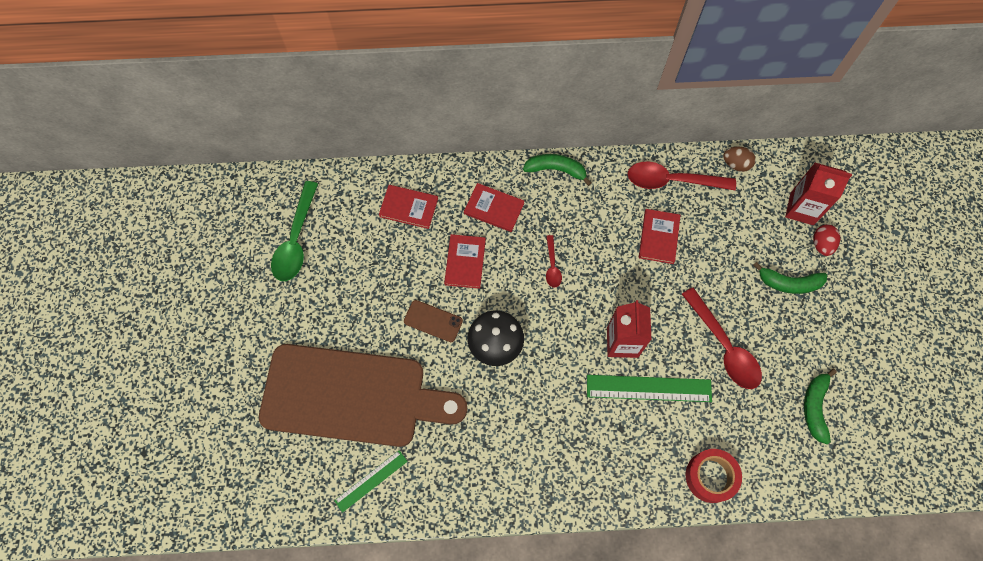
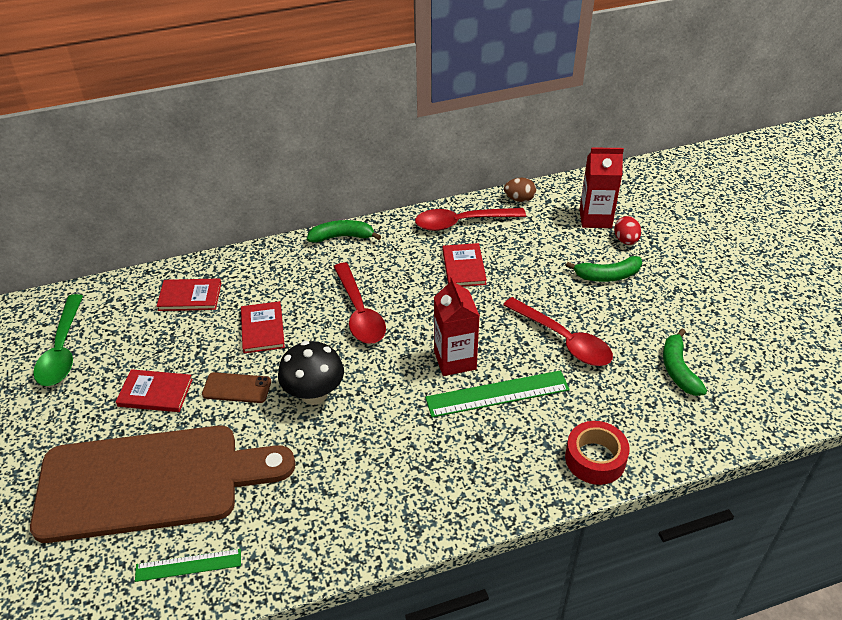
camera: 15 degrees left, 25 degrees down
green ruler [334,450,408,512] -> green ruler turned 45 degrees clockwise [135,549,241,582]
red book [464,183,524,232] -> red book moved to [116,369,193,412]
red spoon [546,235,562,288] -> red spoon [334,263,386,344], size x1.98

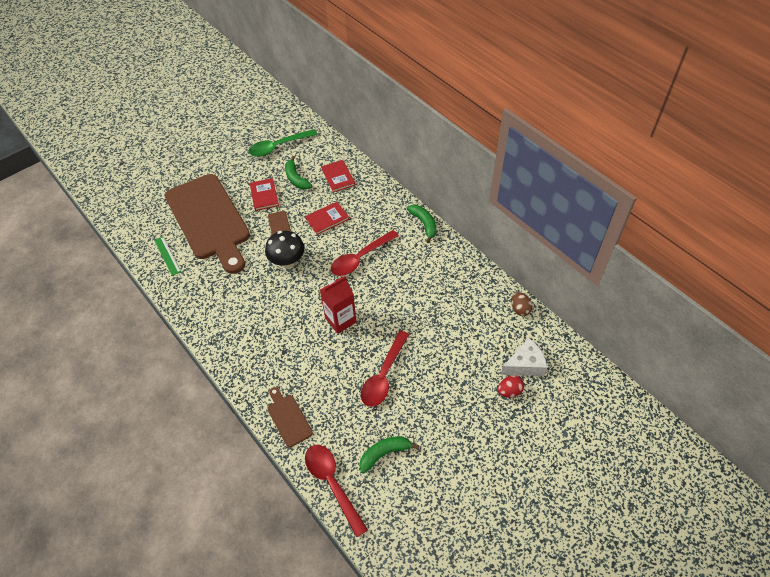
camera: 70 degrees right, 10 degrees up
red spoon [415,208,526,231] -> red spoon moved to [305,445,368,537]
green ruler [425,370,570,418] -> none
red book [443,243,487,287] -> none
red tape [565,421,630,485] -> brown cutting board [267,387,313,447]
green banana [566,256,642,282] -> green banana moved to [285,156,312,190]
red carton [580,147,624,228] -> white cheese [501,338,547,376]

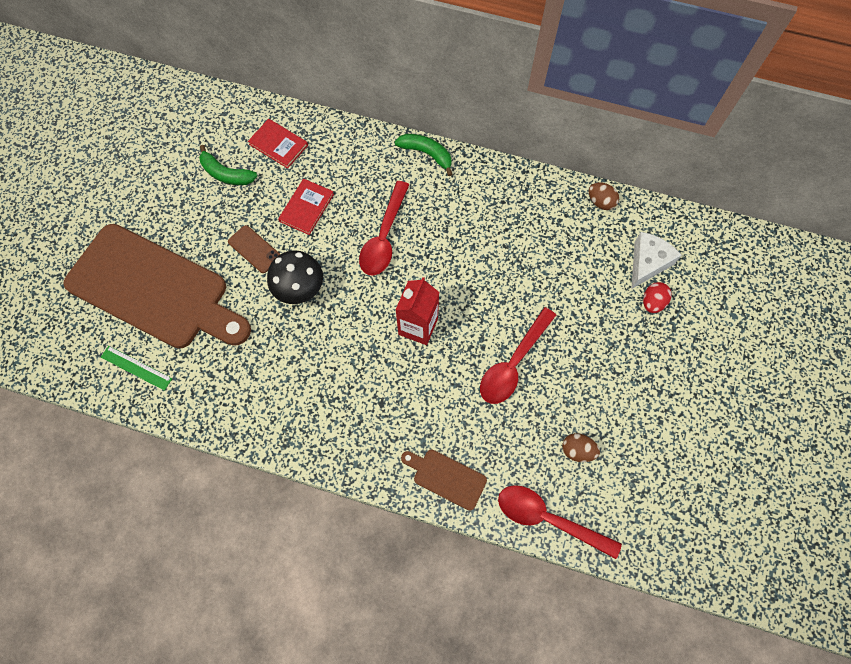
camera: 35 degrees left, 15 degrees up
green spoon [249,129,318,157] -> none
red book [250,178,279,211] -> none
green banana [359,436,419,474] -> brown egg [562,433,600,462]
red spoon [361,331,409,407] -> red spoon turned 45 degrees clockwise [480,307,556,404]

